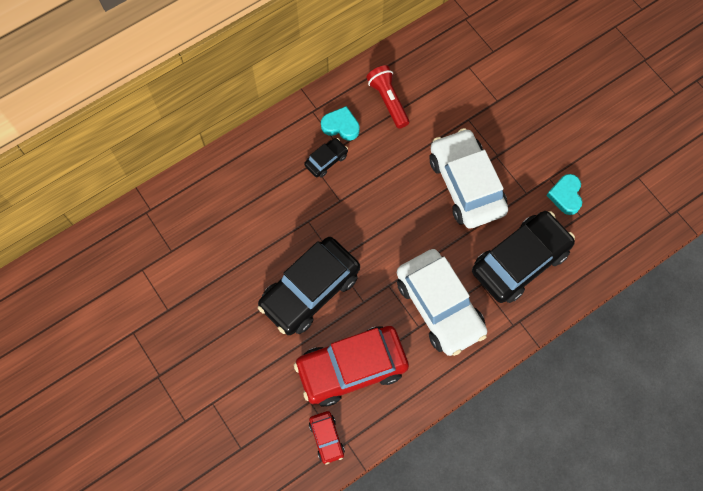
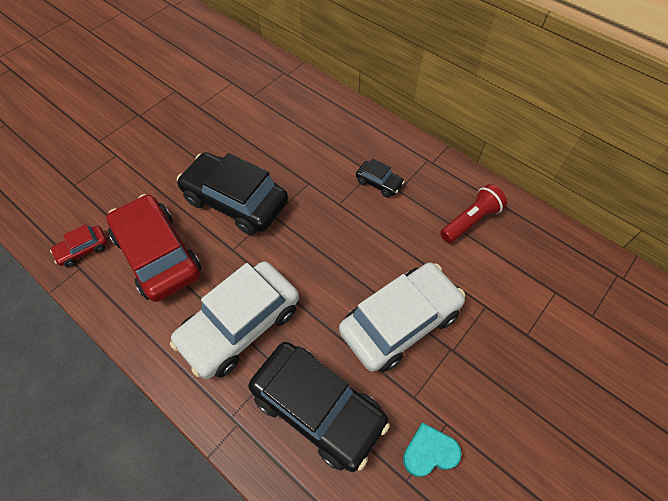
camera: 75 degrees right, 10 degrees down
turquoise heart [321,106,360,141] -> none

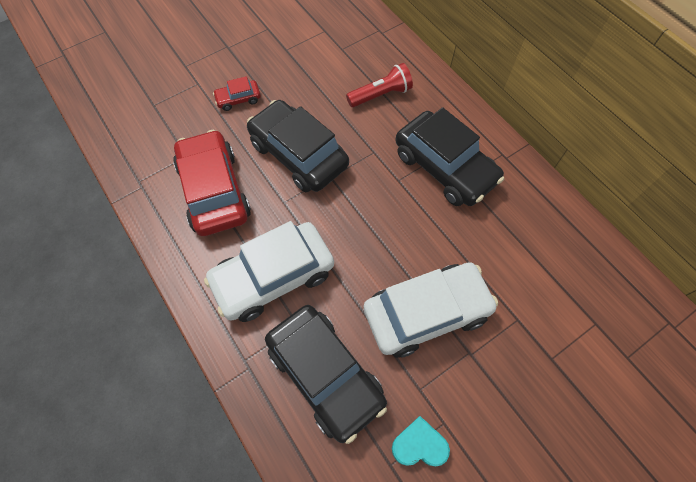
camera: 15 degrees right, 5 degrees up
red car [50,224,108,267] -> red car moved to [213,76,261,111]
black car [356,158,404,197] -> black car [395,107,504,206], size x2.22
red flashlight [440,184,507,243] -> red flashlight moved to [346,63,413,107]

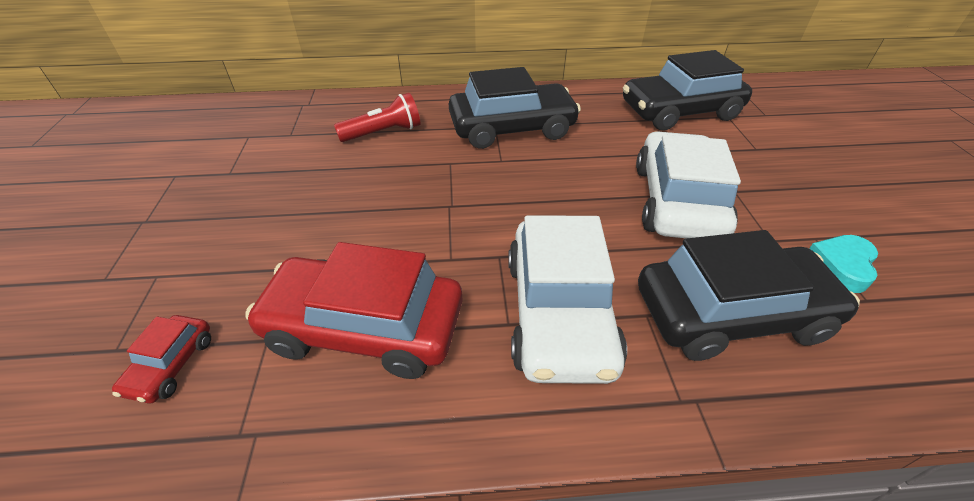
camera: 60 degrees left, 20 degrees down
red car [213,76,261,111] -> red car moved to [112,315,211,404]
black car [247,100,349,192] -> black car moved to [623,50,752,130]
red flashlight [346,63,413,107] -> red flashlight turned 60 degrees clockwise [334,93,420,142]

